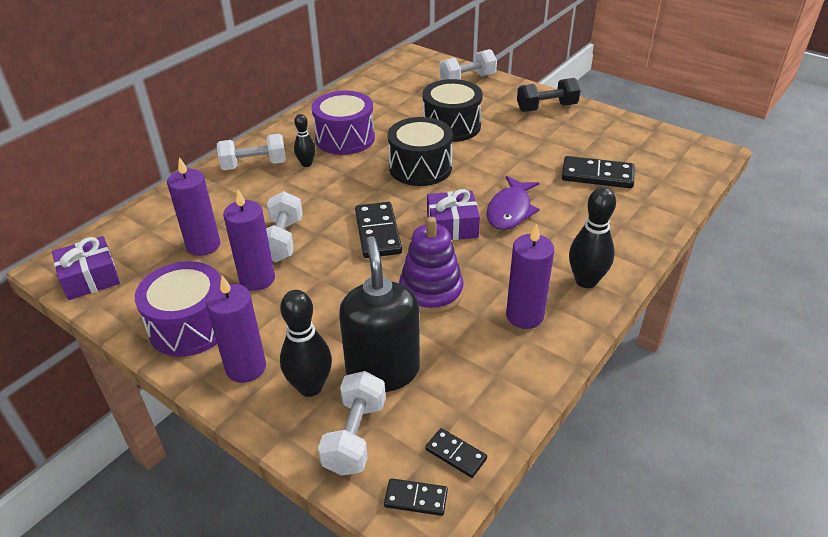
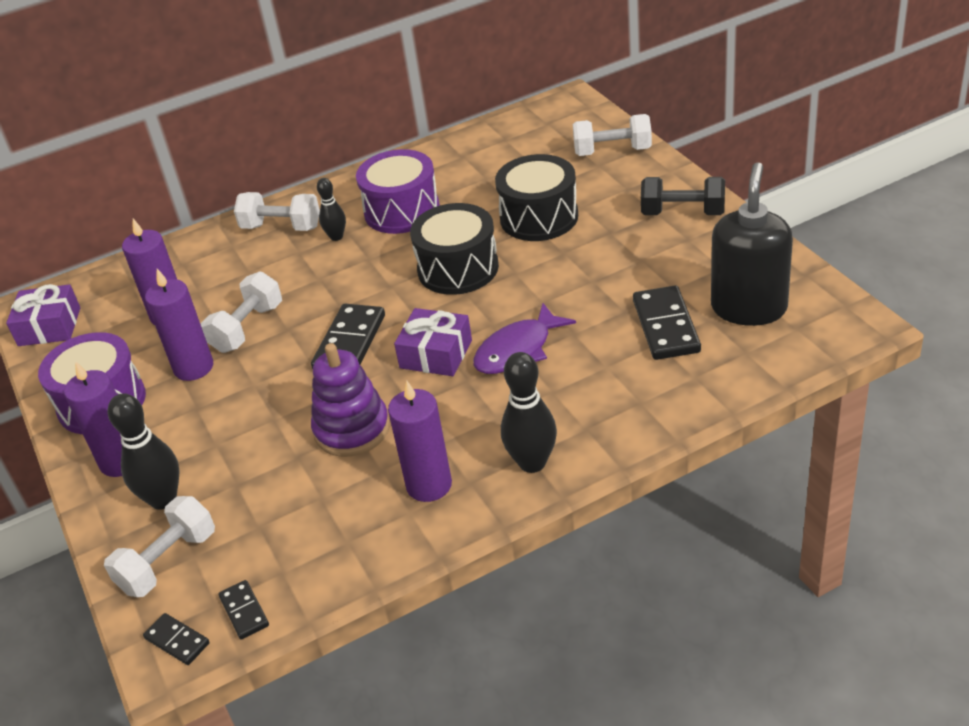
camera: 30 degrees right, 0 degrees up
black soap dispenser [339,236,420,392] -> black soap dispenser moved to [711,162,793,326]
black domino [562,156,634,188] -> black domino turned 45 degrees clockwise [633,285,701,360]

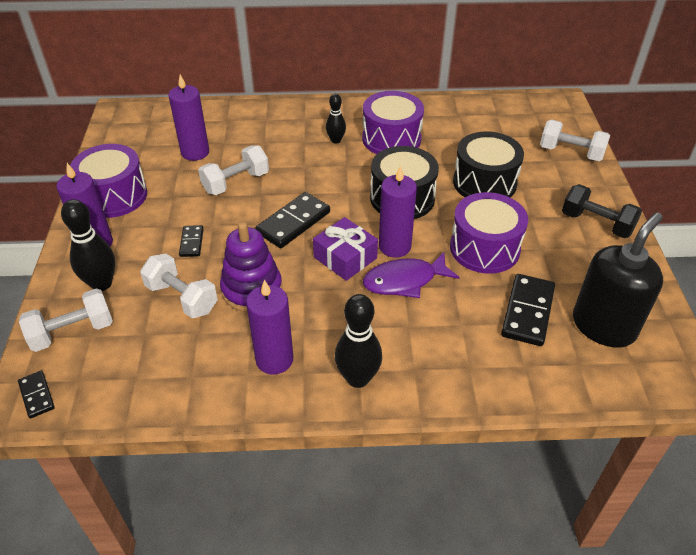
camera: 20 degrees right, 5 degrees up
purple gift [6,284,80,346] -> none
purple candle [145,269,213,381] -> purple candle moved to [379,165,417,258]
black domino [218,580,269,639] -> black domino moved to [179,225,204,257]
white dumbbell [234,192,320,231] -> white dumbbell moved to [140,254,218,318]
none -> purple drum [450,192,528,274]

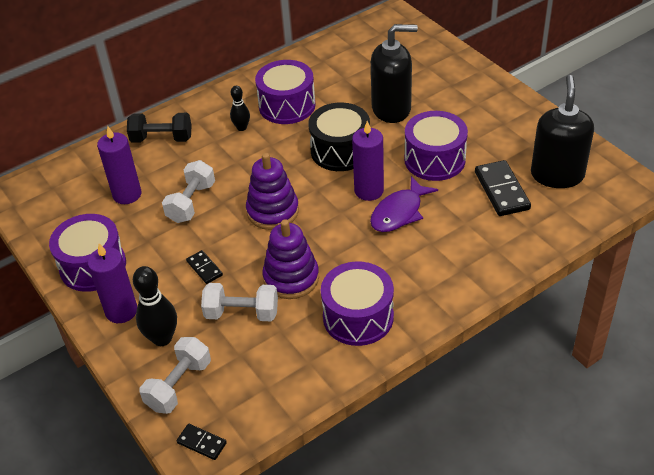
camera: 30 degrees left, 0 degrees up
purple candle [246,280,293,375] -> purple drum [321,261,394,346]
black domino [255,192,330,248] -> purple stacking toy [246,153,299,230]
purple gift [313,217,378,281] -> none
black bowling pin [335,294,382,388] -> none
black drum [453,131,524,198] -> black soap dispenser [371,24,418,123]
white dumbbell [540,120,610,161] -> none
black dumbbell [562,184,642,238] -> black dumbbell moved to [127,113,191,143]

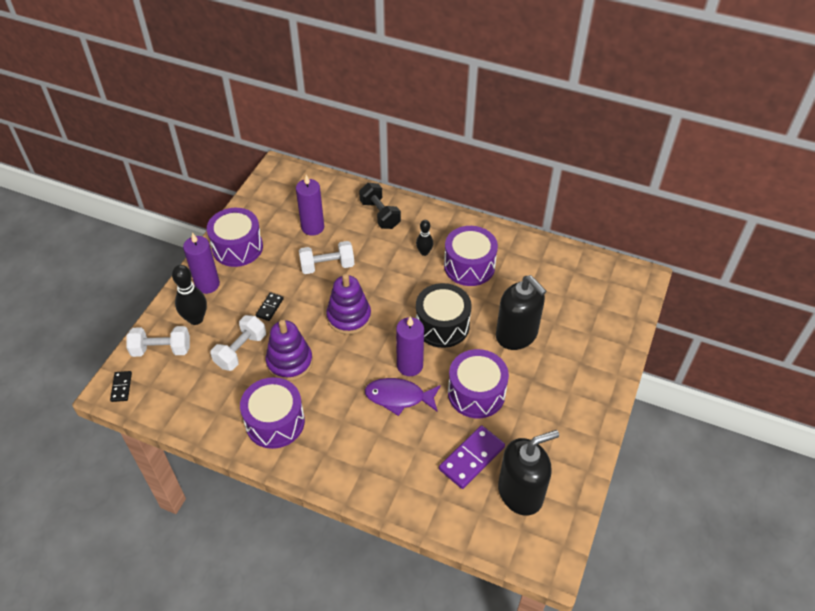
camera: 55 degrees right, 5 degrees up
white dumbbell [201,283,278,321] -> white dumbbell turned 60 degrees clockwise [211,315,266,371]
black domino [475,160,531,216] -> purple domino [439,425,505,489]

